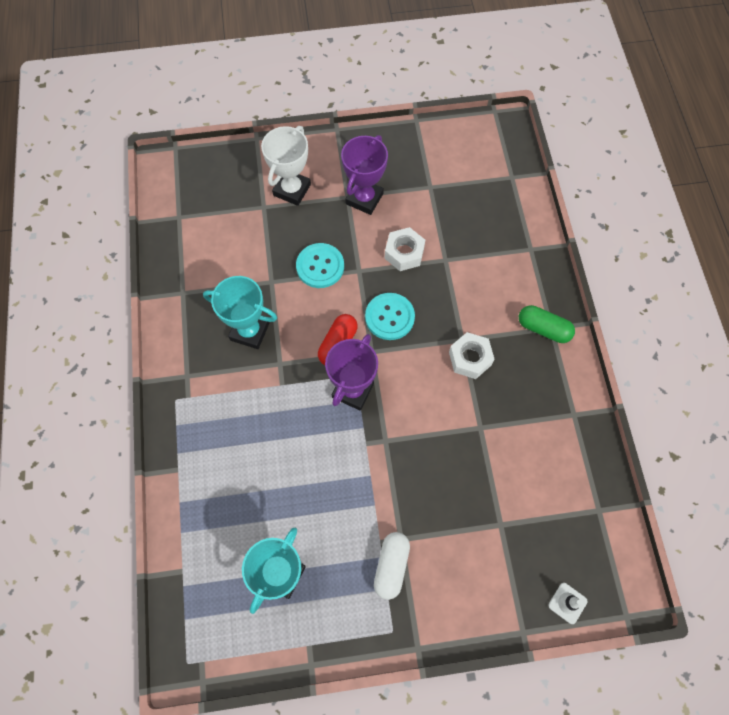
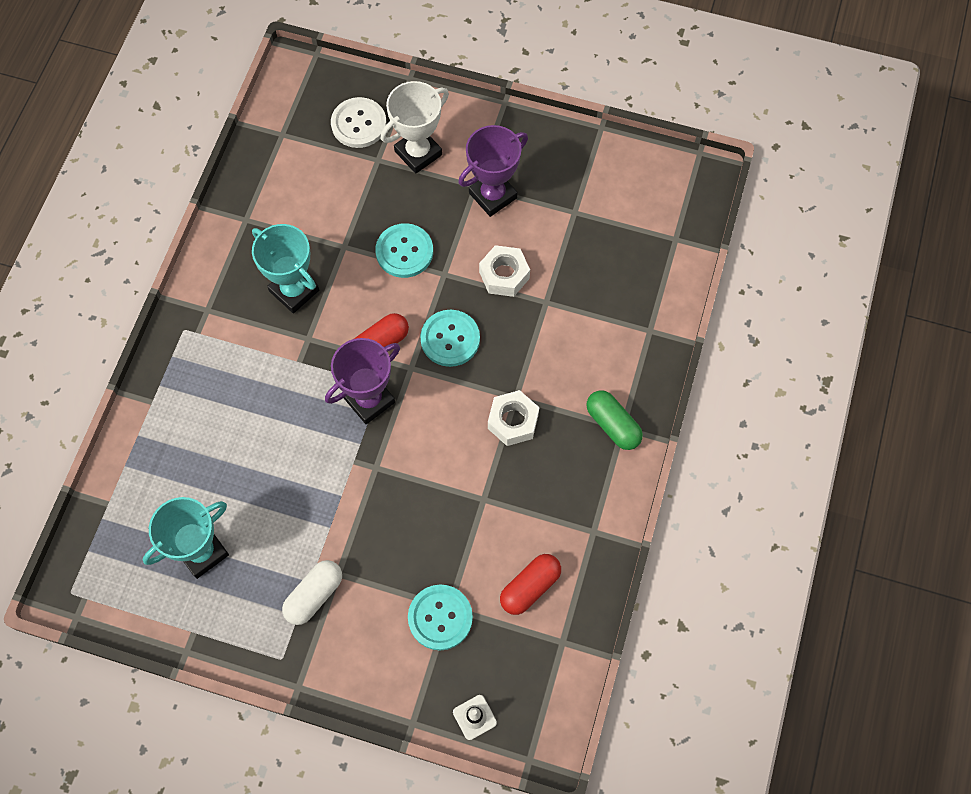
camera: 25 degrees right, 0 degrees up
none -> white button [331,97,386,148]
none -> turquoise button [408,584,473,650]
none -> red capsule [500,554,561,615]

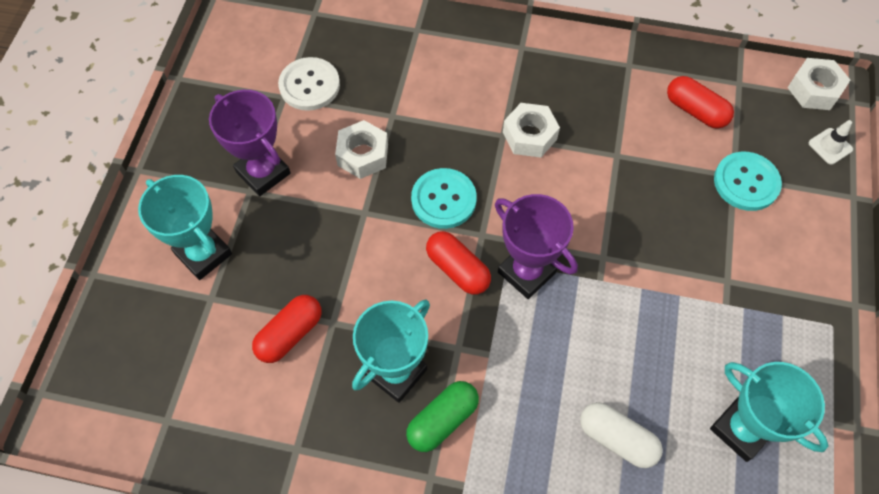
camera: 95 degrees left, 5 degrees down
white capsule [282,560,342,625] -> white capsule moved to [580,402,663,468]
white button [331,97,386,148] -> white button moved to [278,57,340,111]
turquoise button [375,223,433,278] -> none
white trophy [381,81,449,174] -> turquoise trophy [138,175,232,280]
green capsule [586,390,643,450] -> green capsule moved to [406,381,479,452]
none -> red capsule [252,295,321,363]
none -> white nut [788,58,850,110]

